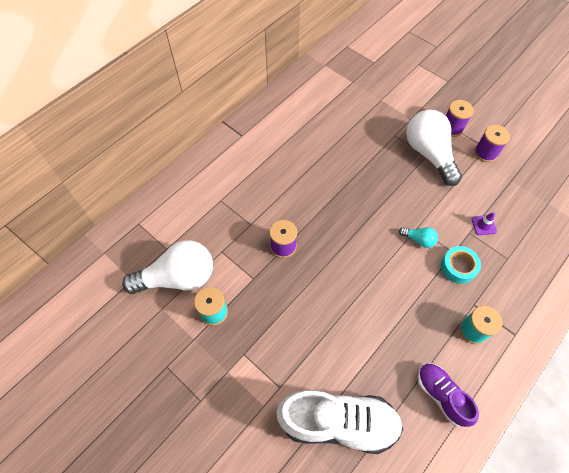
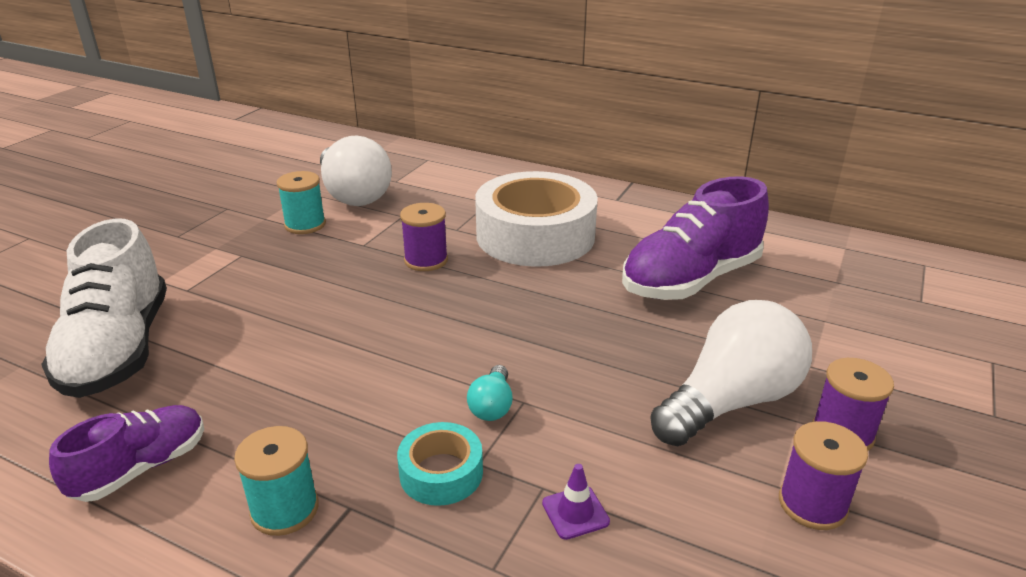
camera: 75 degrees right, 30 degrees down
none -> white tape [475,171,598,267]
none -> purple shoe [622,176,769,300]

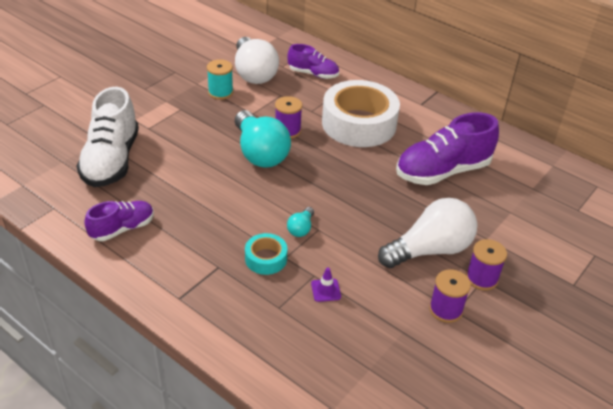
camera: 10 degrees right, 10 degrees up
turquoise spool [234,426,319,536] -> none
none -> turquoise light bulb [235,110,291,168]
none -> purple shoe [287,44,339,79]

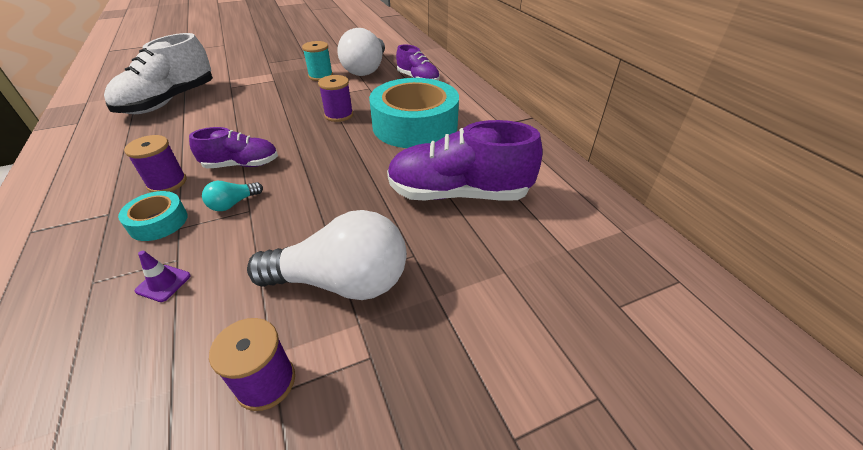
camera: 30 degrees right, 0 degrees up
purple shoe [84,201,154,241] -> purple shoe moved to [189,127,278,168]
turquoise light bulb [235,110,291,168] -> none
white tape [322,80,400,147] -> turquoise tape [369,78,459,148]
purple spool [466,239,507,290] -> purple spool moved to [124,135,187,192]

